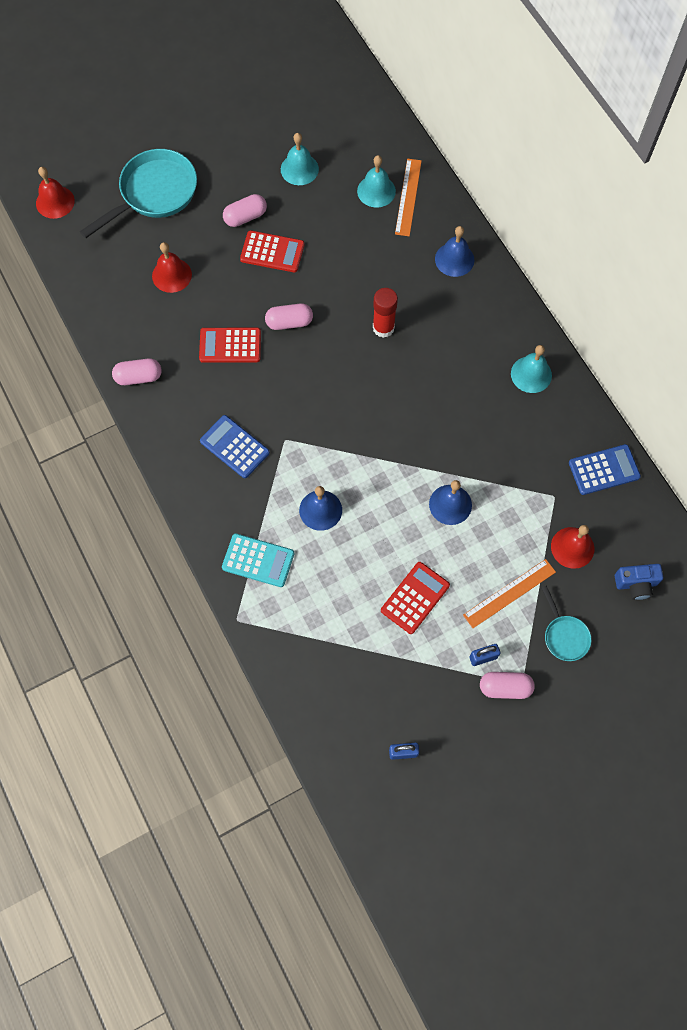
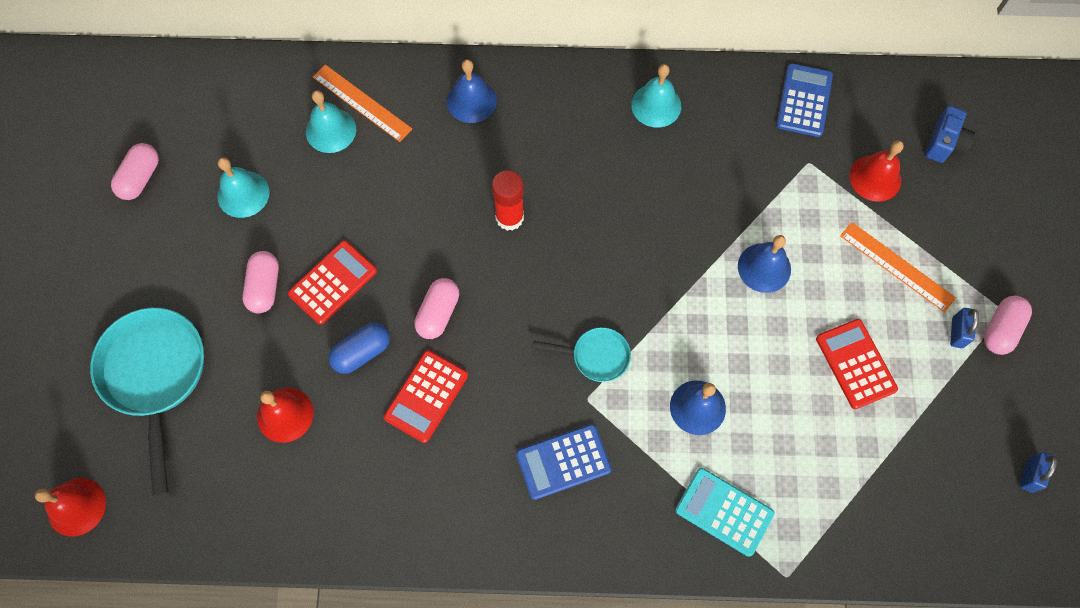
camera: 60 degrees left, 0 degrees up
pink capsule [112,358,162,385] -> pink capsule moved to [111,143,159,200]
turquoise calculator [222,533,295,587] -> turquoise calculator turned 105 degrees counterclockwise [675,468,775,557]
orange ruler [463,559,556,628] -> orange ruler turned 45 degrees counterclockwise [840,222,956,312]
turquoise pan [541,586,591,661] -> turquoise pan moved to [533,327,631,382]
none -> blue capsule [329,323,390,374]

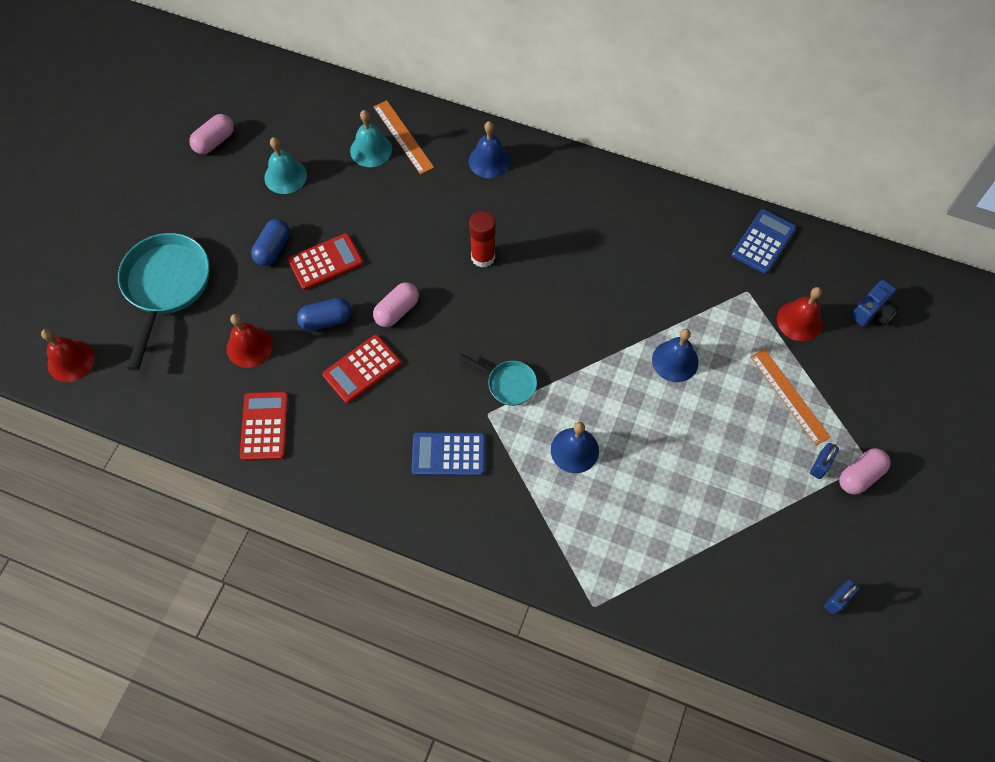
camera: 20 degrees right, 5 degrees down
pink capsule [242,251,279,313] -> blue capsule [251,219,290,266]
turquoise bell [631,64,681,128] -> none
turquoise calculator [675,468,775,557] -> none
red calculator [816,319,898,409] -> red calculator moved to [240,392,289,461]

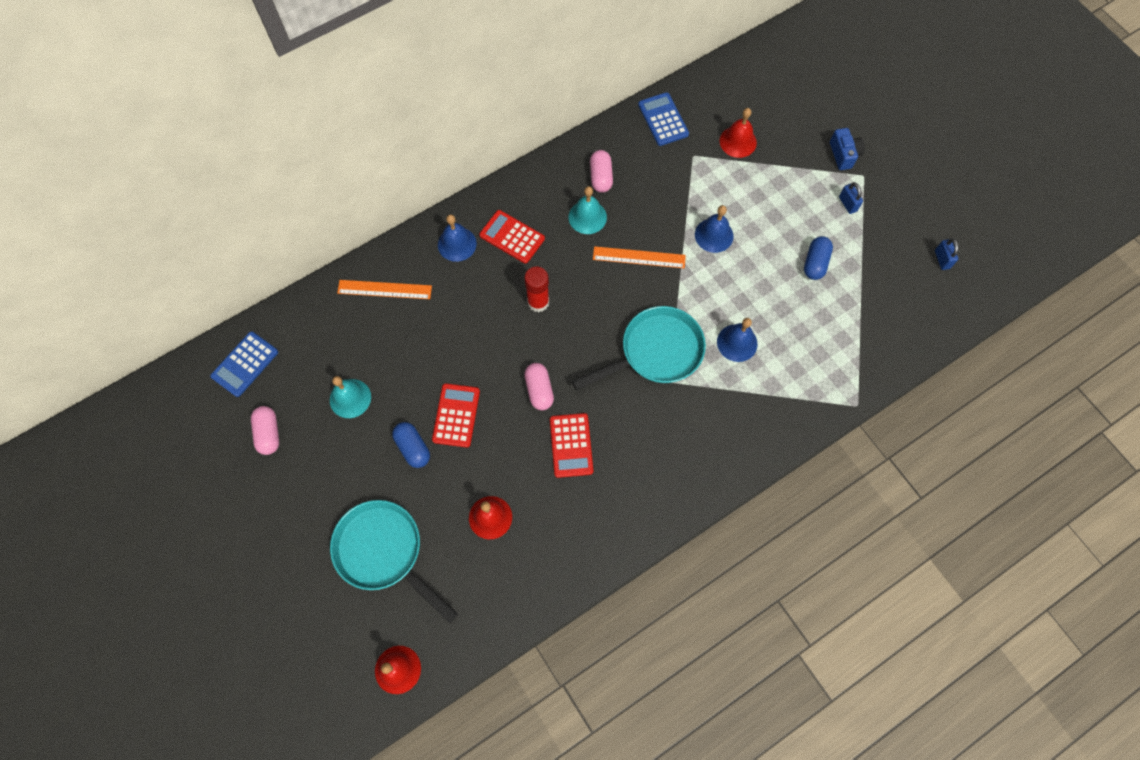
camera: 55 degrees left, 5 degrees up
red calculator [240,392,289,461] -> red calculator moved to [479,210,545,264]
blue capsule [297,298,352,331] -> blue capsule moved to [804,236,833,280]
turquoise bell [350,110,392,167] -> turquoise bell moved to [569,186,607,234]
blue calculator [412,432,485,476] -> blue calculator moved to [210,331,278,397]
turquoise pan [459,354,537,406] -> turquoise pan [572,306,706,390], size x1.95
orange ruler [750,349,831,446] -> orange ruler moved to [593,246,686,268]
pink capsule [839,448,891,495] -> pink capsule moved to [590,150,613,193]
blue camera [851,280,898,327] -> blue camera moved to [830,128,865,170]

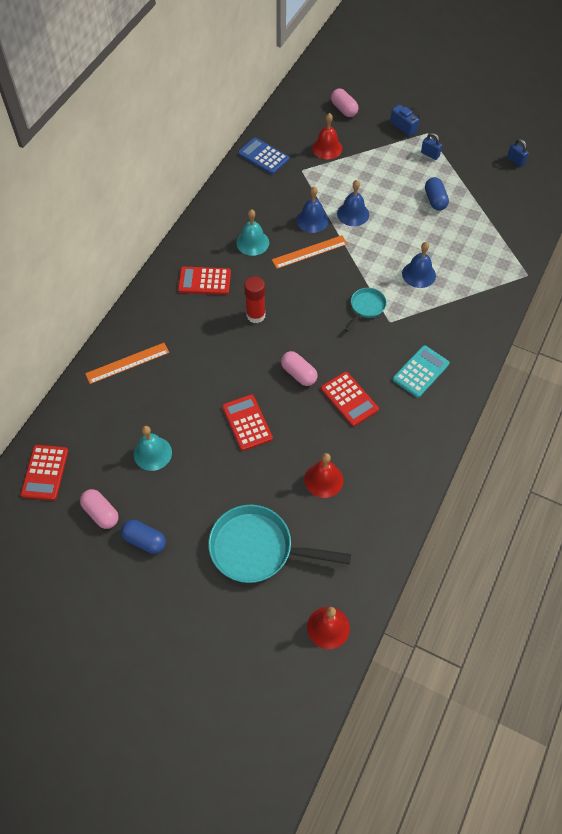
camera: 30 degrees left, 10 degrees down
blue calculator [210,331,278,397] -> red calculator [21,445,68,501]
blue capsule [392,422,430,468] -> blue capsule moved to [121,520,166,554]
blue bell [438,214,477,262] -> blue bell moved to [296,187,329,233]
turquoise pan [572,306,706,390] -> turquoise pan [344,288,387,332], size x0.51
pink capsule [590,150,613,193] -> pink capsule moved to [331,89,359,117]
none -> turquoise calculator [393,345,450,398]

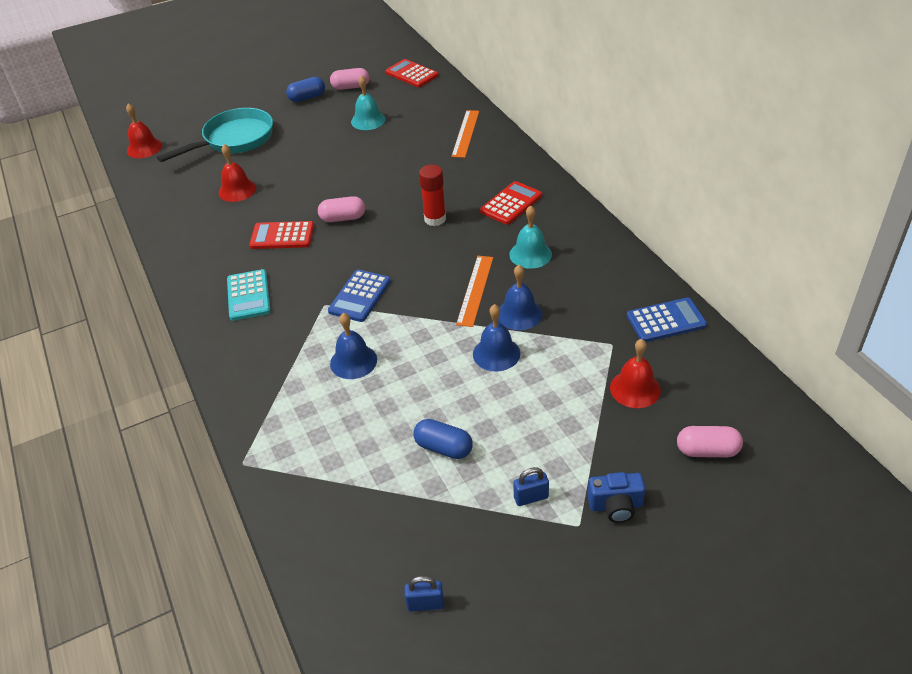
camera: 130 degrees right, 15 degrees down
red calculator [222,394,273,451] -> none
turquoise pan [344,288,387,332] -> blue calculator [328,270,391,322]

